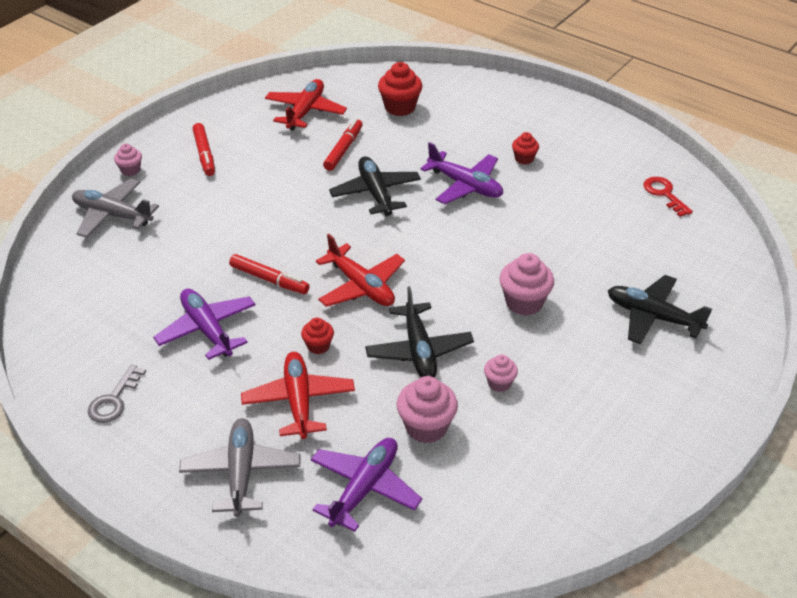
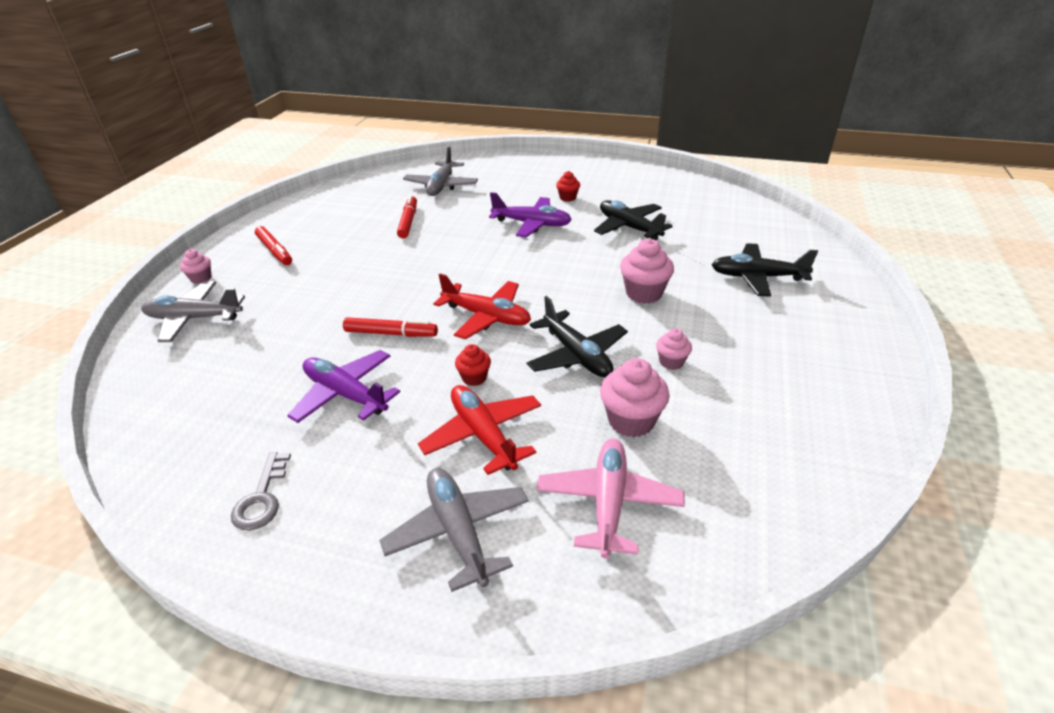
camera: 20 degrees left, 5 degrees down
red plane [265,79,347,131] -> none
purple plane [311,438,422,532] -> pink plane [536,439,685,558]
black plane [329,156,421,216] -> black plane moved to [594,200,673,240]
red cupcake [378,62,422,116] -> grey plane [403,146,478,196]
red key [644,177,693,217] -> none

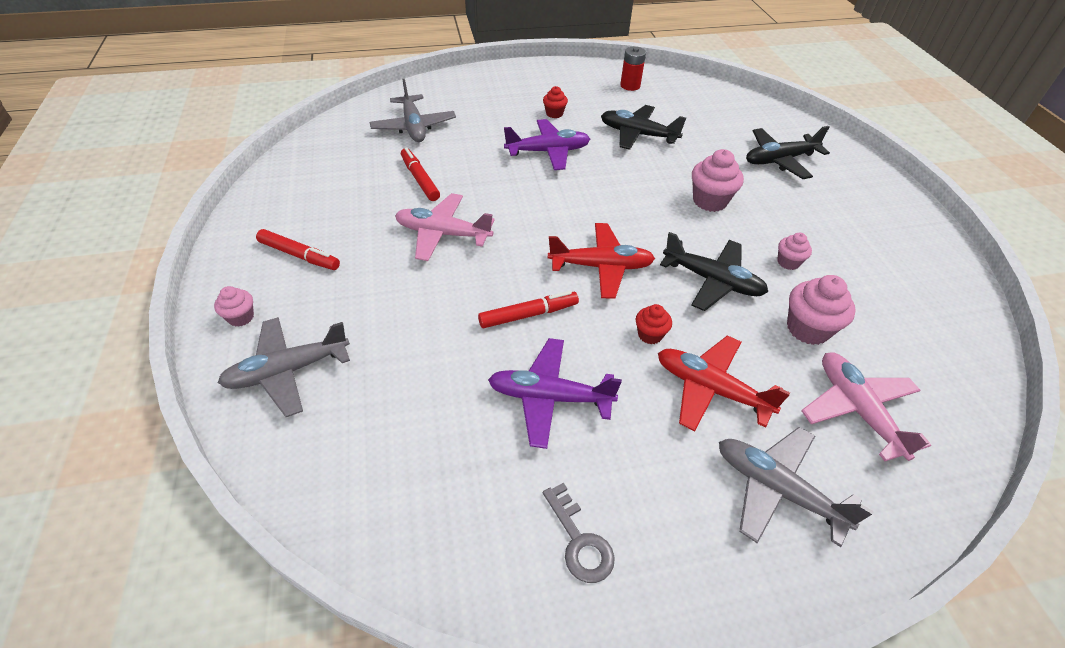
camera: 30 degrees left, 10 degrees up
none -> pink plane [395,193,495,261]
none -> red battery [620,47,646,91]

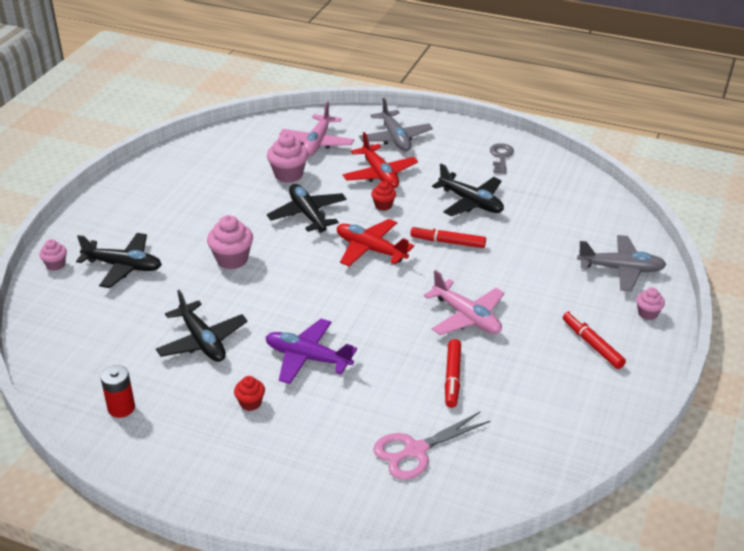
camera: 145 degrees left, 10 degrees down
grey plane [369,79,456,142] -> pink scissors [373,411,491,480]
purple plane [488,338,622,449] -> black plane [432,163,504,216]
pink cupcake [777,233,812,270] -> pink cupcake moved to [39,239,67,271]

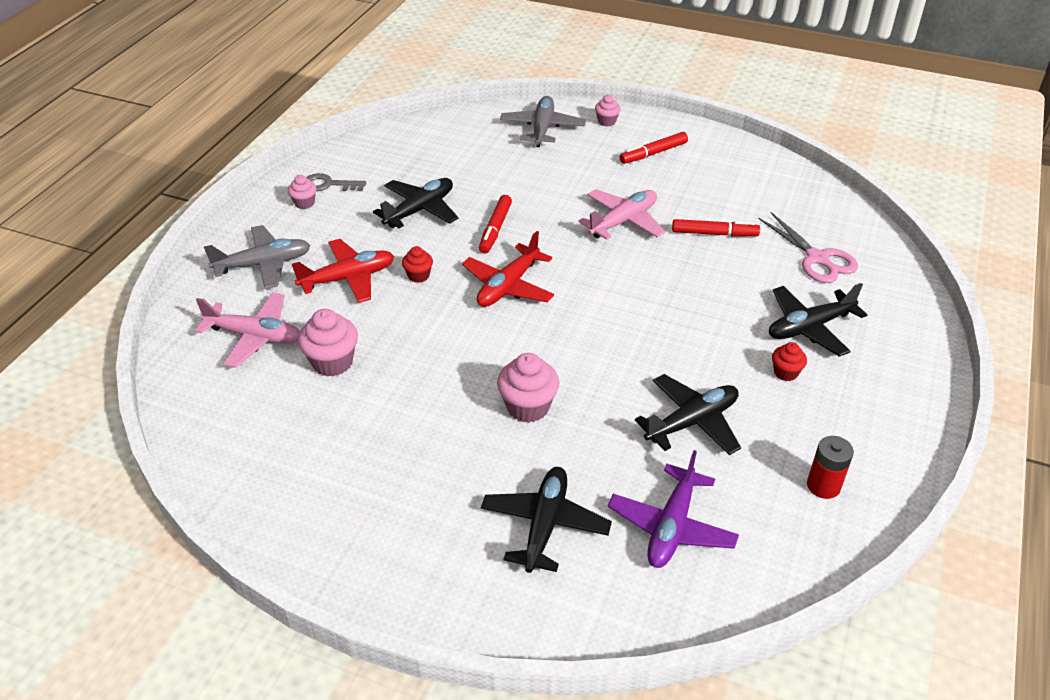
camera: 90 degrees left, 5 degrees up
pink cupcake [39,239,67,271] -> pink cupcake moved to [288,175,317,209]
purple plane [265,319,357,384] -> purple plane moved to [608,450,739,568]
black plane [267,184,347,233] -> black plane moved to [769,283,867,357]

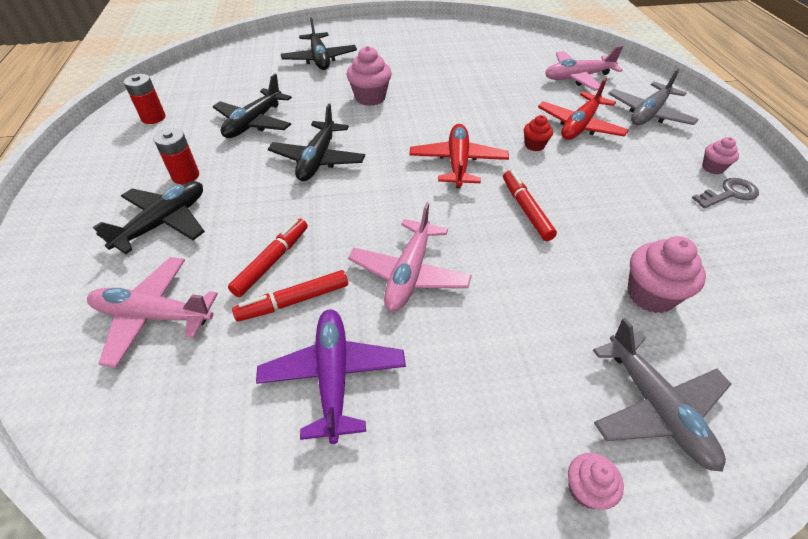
camera: 150 degrees right, 5 degrees up
pink cupcake [298,309,358,377] -> pink cupcake moved to [627,236,706,313]
black plane [373,178,458,229] -> black plane moved to [268,104,365,181]
purple plane [608,450,739,568] -> purple plane moved to [256,309,406,444]
red marker [620,132,688,164] -> red marker moved to [228,219,308,297]
pink scissors [758,212,858,283] -> pink plane [87,257,218,368]
red cupcake [772,342,807,381] -> red battery [154,128,199,184]

